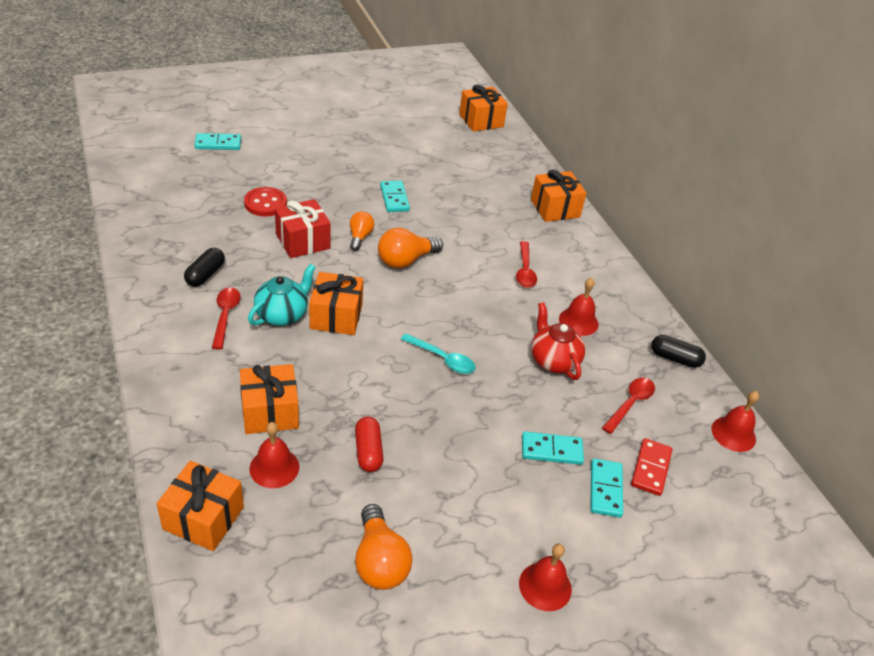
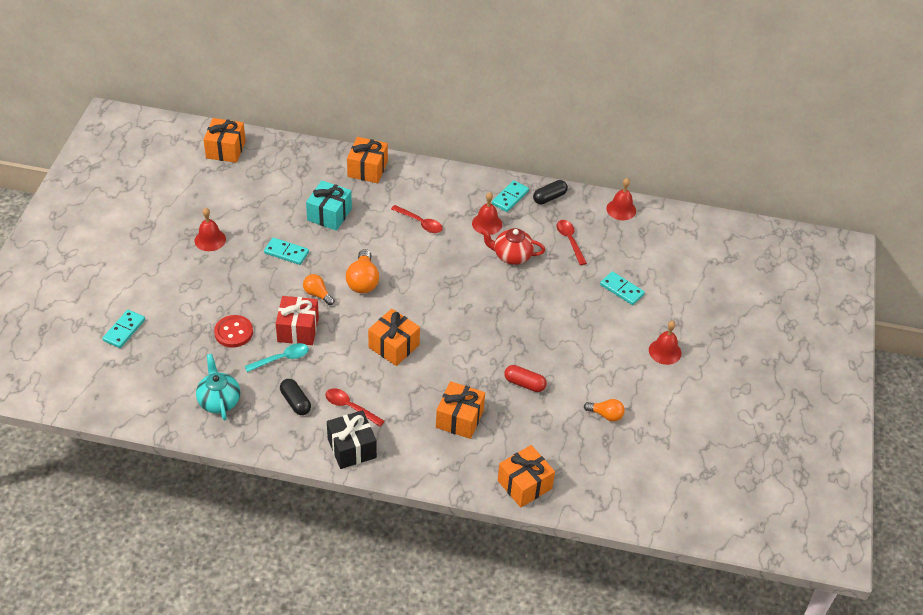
camera: 55 degrees left, 5 degrees up
turquoise teapot [248,264,316,326] -> turquoise teapot moved to [196,354,240,420]
red bell [249,422,299,488] -> red bell moved to [195,208,226,251]
orange light bulb [355,504,413,590] -> orange light bulb [584,399,625,422], size x0.63
turquoise spoon [401,333,476,374] -> turquoise spoon moved to [245,343,309,372]
turquoise domino [522,431,584,465] -> turquoise domino moved to [492,180,529,212]
red domino [631,438,672,496] -> none
none -> turquoise gift [306,181,352,231]
none -> black gift [327,410,377,469]

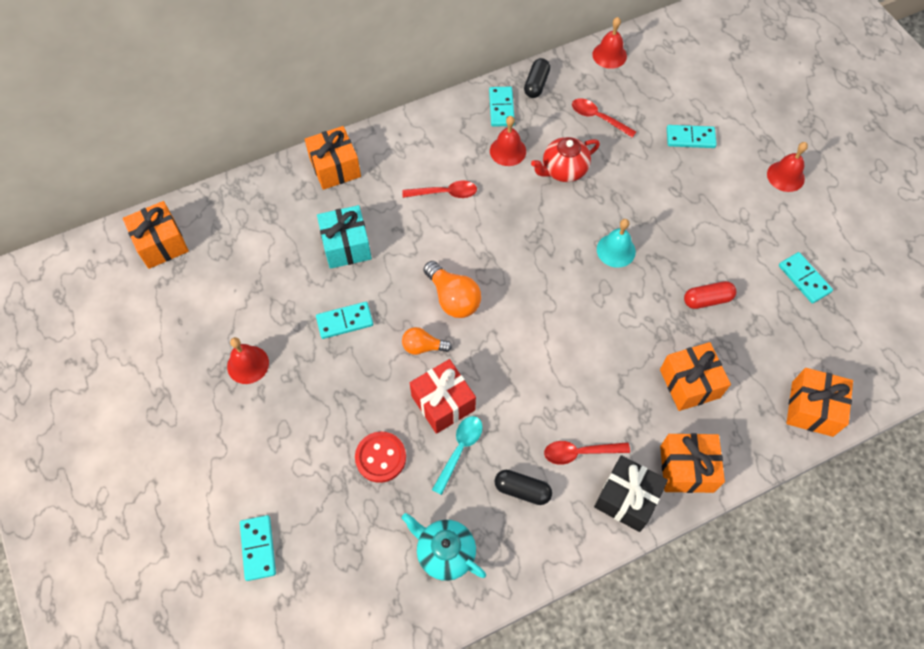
camera: 35 degrees left, 15 degrees up
orange gift [368,309,420,366] -> orange gift moved to [660,433,725,493]
orange light bulb [584,399,625,422] -> turquoise domino [779,252,833,304]
none -> turquoise bell [597,219,636,268]

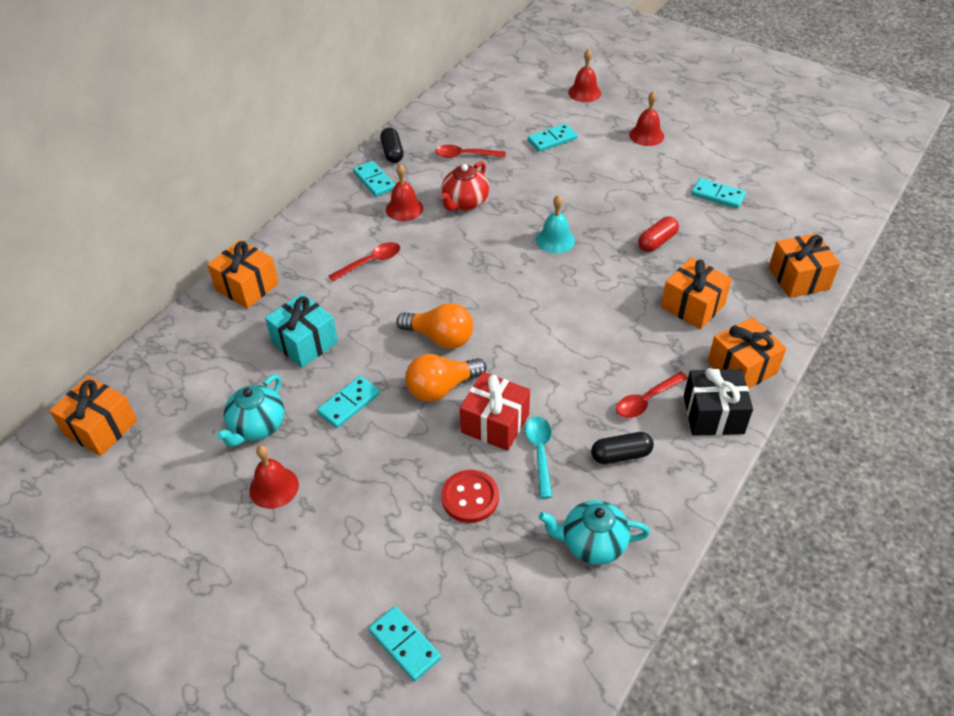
camera: 30 degrees left, 15 degrees down
orange light bulb [402,327,452,355] -> orange light bulb [405,354,487,402], size x1.58
red bell [592,17,627,69] -> red bell moved to [568,49,601,102]
none -> turquoise teapot [216,374,285,447]

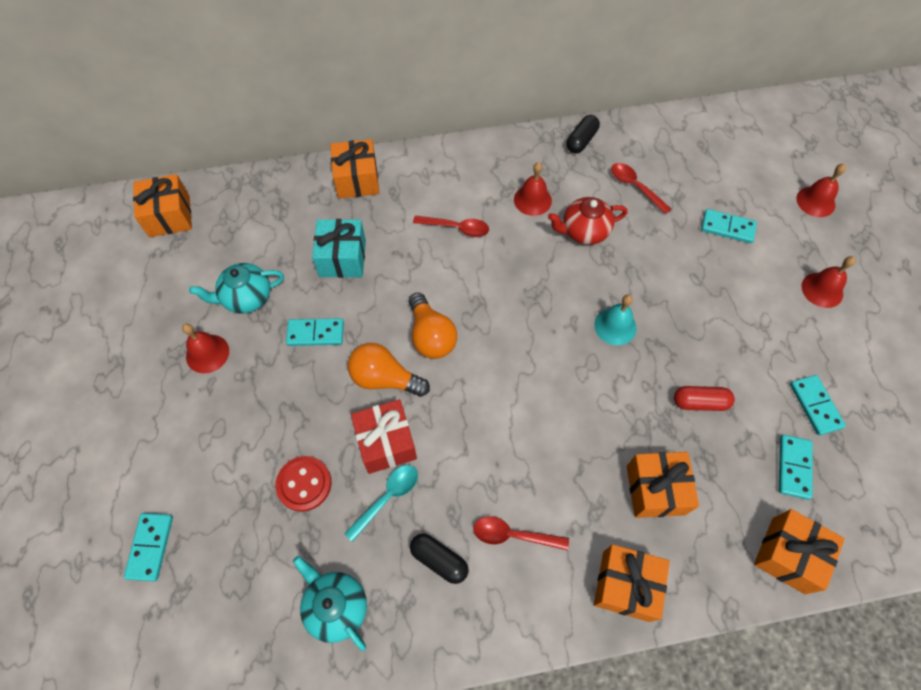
camera: 45 degrees right, 15 degrees up
turquoise domino [353,161,395,197] -> turquoise domino moved to [779,435,813,500]
black gift [684,368,753,436] -> none

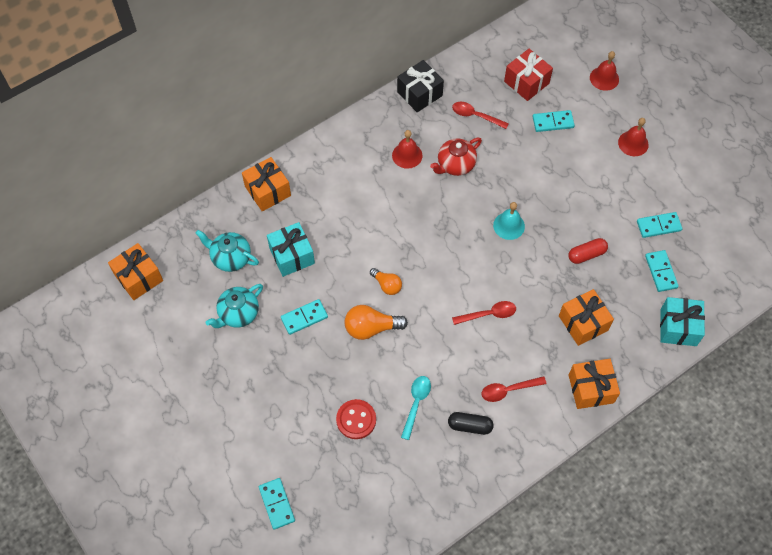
camera: 25 degrees left, 0 degrees up
red bell [182,323,229,373] -> none
turquoise teapot [293,556,367,651] -> turquoise teapot moved to [195,230,259,272]
red gift [351,399,417,474] -> red gift moved to [504,49,553,101]
orange light bulb [409,292,457,359] -> orange light bulb [370,268,402,295], size x0.63
red spoon [413,215,489,237] -> red spoon moved to [452,301,516,325]
black capsule [567,115,600,153] -> black gift [397,60,444,112]
orange gift [754,509,845,595] -> turquoise gift [660,297,705,346]
turquoise domino [790,375,846,435] -> turquoise domino turned 60 degrees counterclockwise [637,212,682,238]

